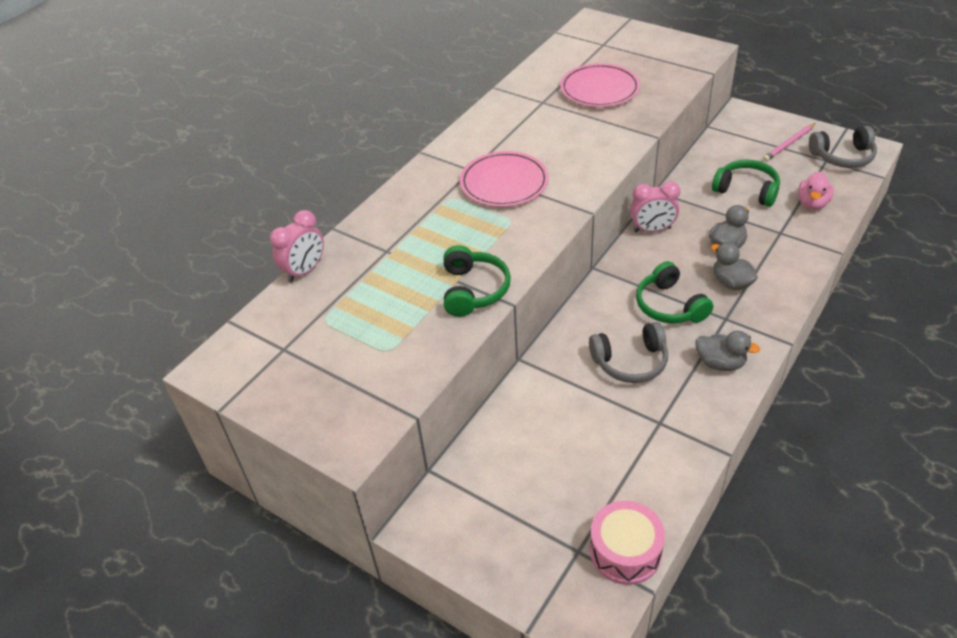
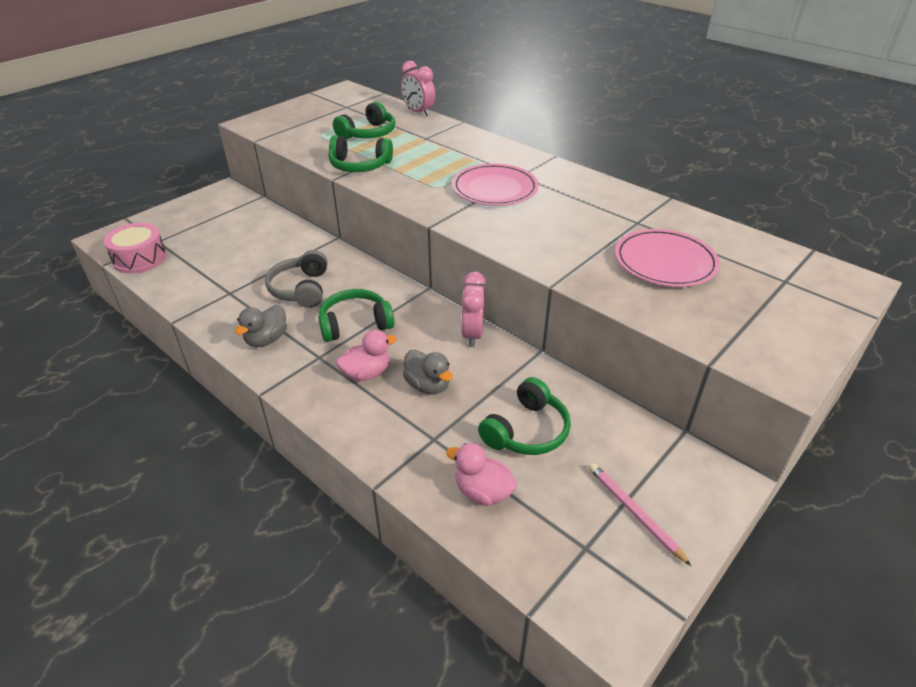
camera: 95 degrees right, 5 degrees down
grey duck [711,242,758,290] -> pink duck [336,330,397,381]
grey headphones [809,126,877,168] -> none
none -> green headphones [333,102,395,139]

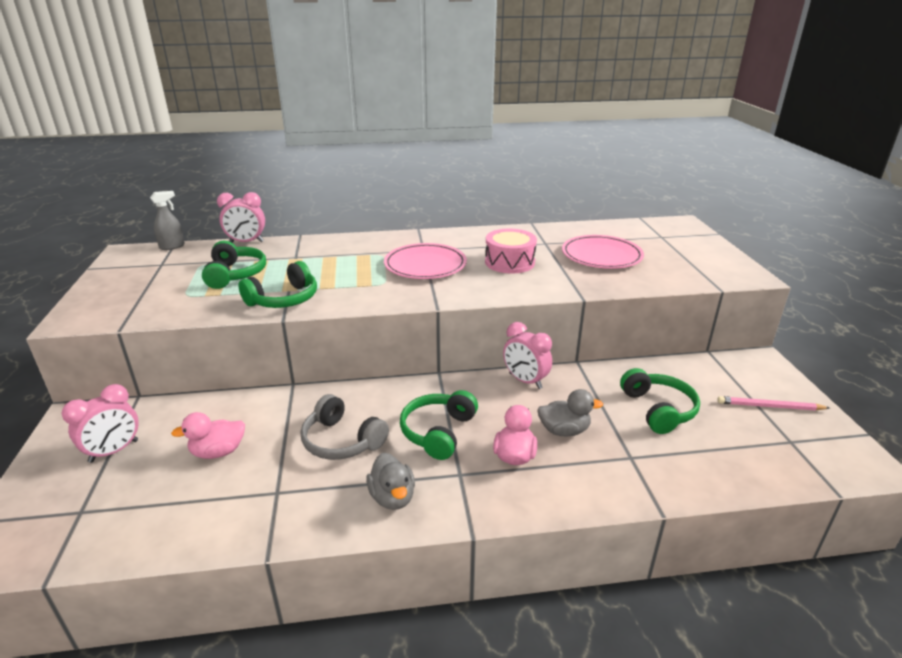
camera: 50 degrees left, 10 degrees down
pink drum [104,223,167,274] -> pink drum moved to [485,229,537,274]
pink duck [446,443,517,506] -> pink duck moved to [171,412,245,459]
none -> pink clock [62,384,139,463]
none -> grey spray bottle [150,191,185,250]

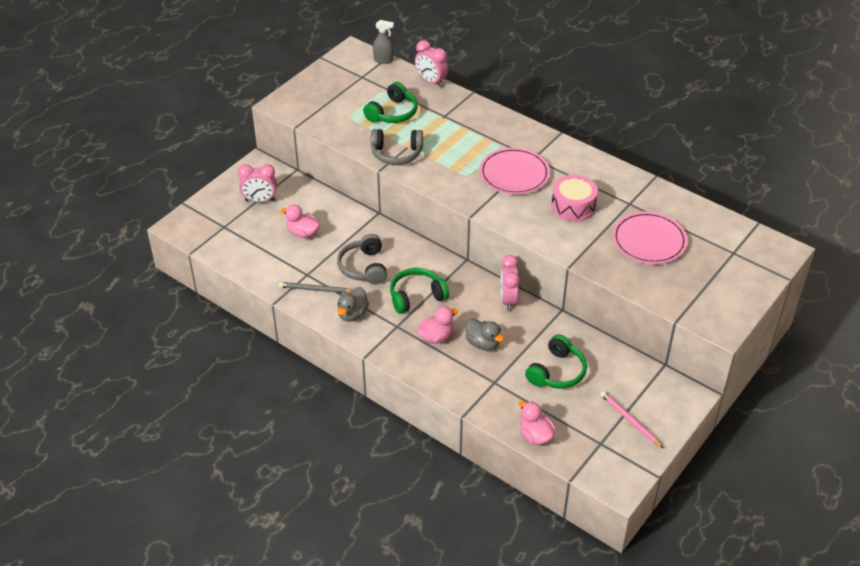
camera: 45 degrees right, 15 degrees up
green headphones [238,261,317,308] -> grey headphones [371,129,423,165]
none -> grey pencil [279,282,352,293]
none -> pink duck [519,401,556,445]

